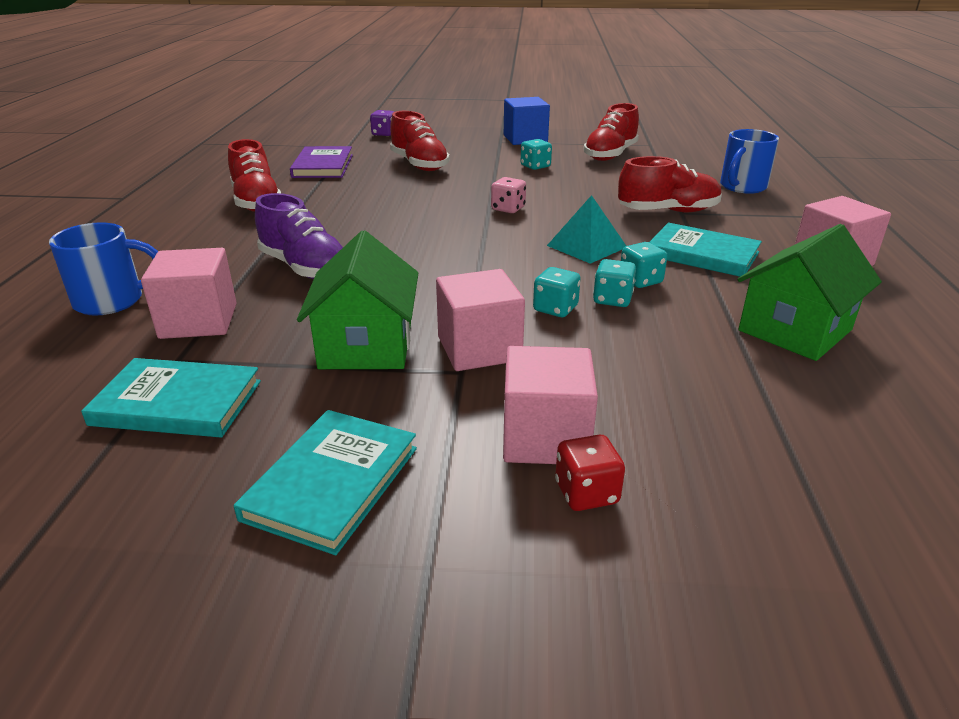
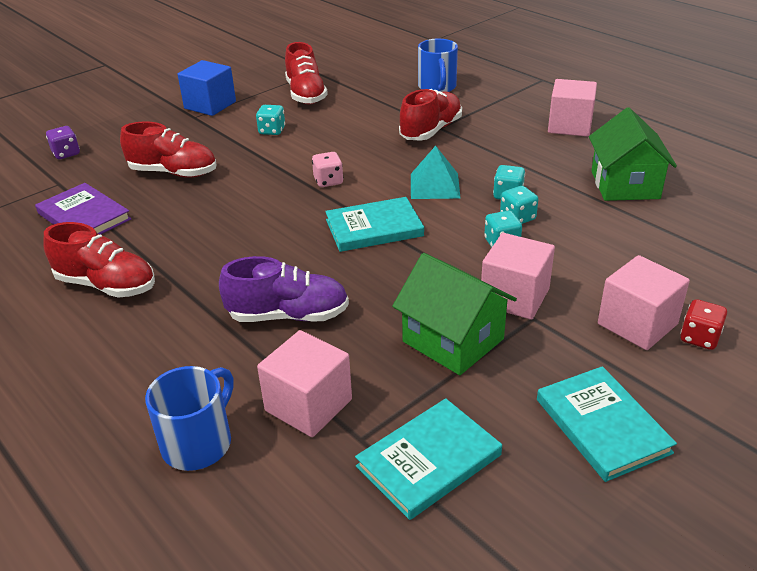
camera: 45 degrees left, 5 degrees up
turquoise book [650,223,762,277] -> turquoise book moved to [325,197,424,252]

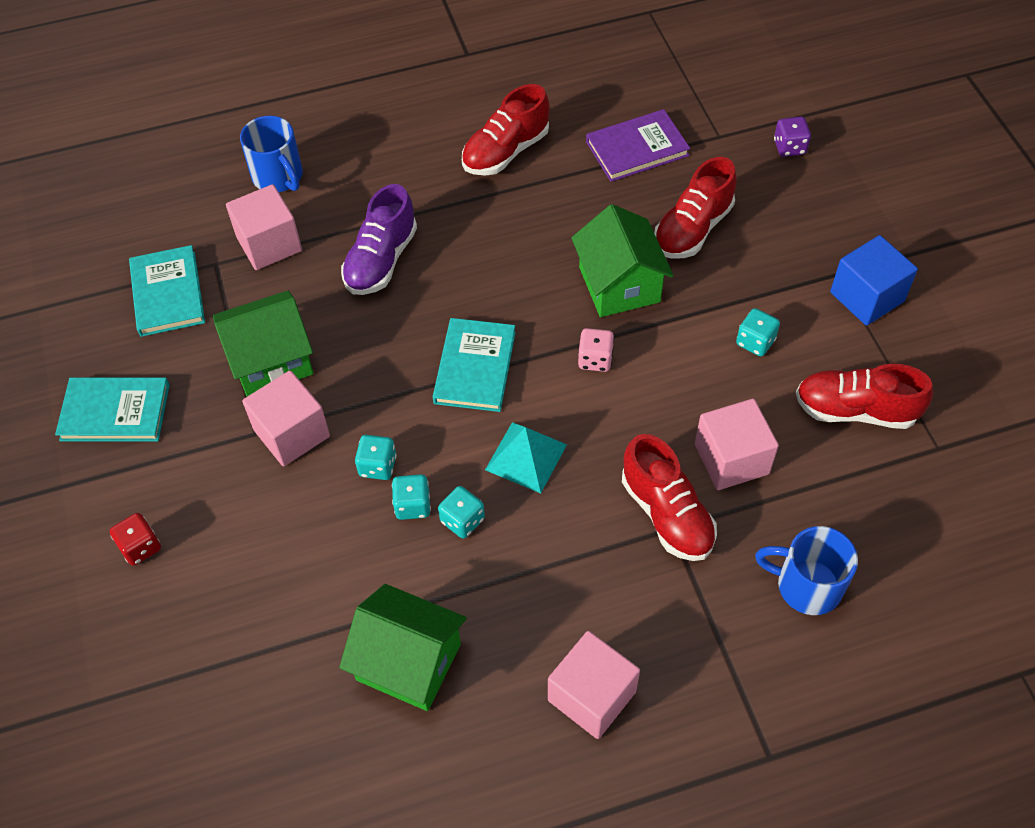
camera: 115 degrees right, 20 degrees up
pink cube [598,255,690,350] -> pink cube moved to [695,399,779,490]
none -> green house [571,204,674,317]

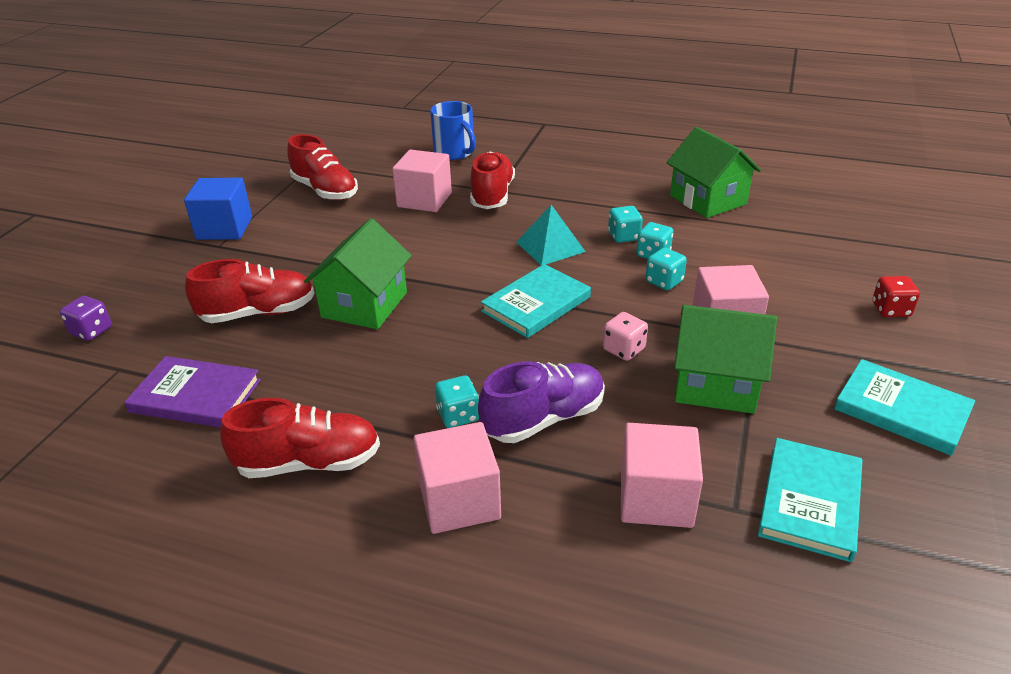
camera: 145 degrees left, 20 degrees down
blue mug [240,116,303,192] -> none
pink cube [548,631,640,739] -> pink cube moved to [414,422,501,534]
pink dice [578,328,614,372] -> pink dice moved to [603,312,648,361]
turquoise dice [736,308,780,356] -> turquoise dice moved to [435,376,479,428]

